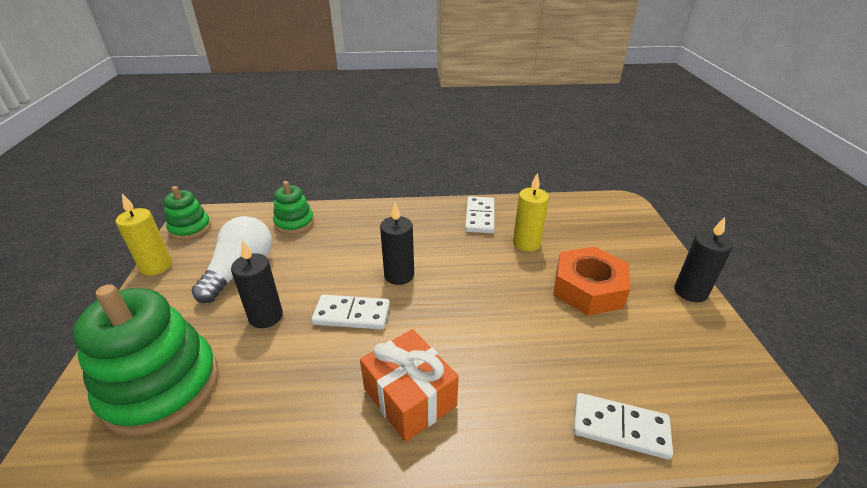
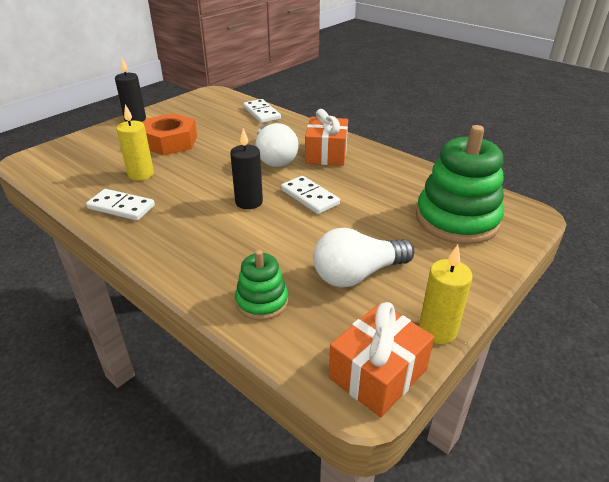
camera: 135 degrees left, 0 degrees up
green stacking toy [164,186,211,240] -> orange gift [329,302,434,417]
black candle [231,240,283,328] -> none
white domino [465,196,494,233] -> white domino turned 60 degrees clockwise [86,189,155,221]
none -> white light bulb [256,123,299,167]

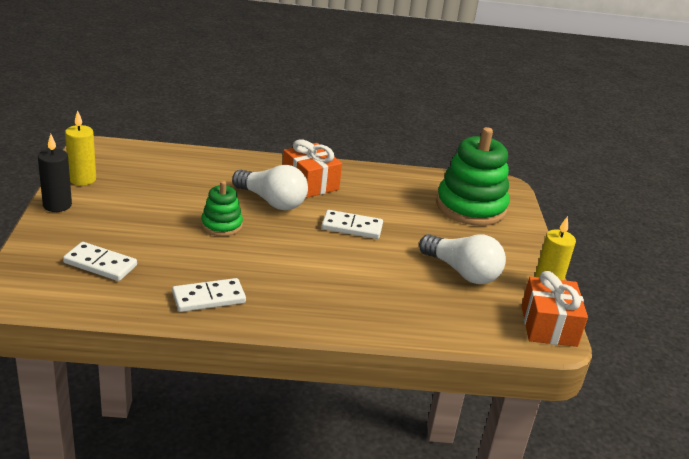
camera: 45 degrees left, 5 degrees down
yellow candle [116,104,154,181] -> yellow candle moved to [65,110,96,186]
orange nut [143,113,197,156] -> none
black candle [230,128,263,209] -> none
green stacking toy [235,250,288,320] -> green stacking toy moved to [201,181,243,236]
white domino [243,99,281,123] -> white domino moved to [63,242,137,281]
white light bulb [313,228,414,288] -> white light bulb turned 75 degrees counterclockwise [419,234,506,284]

